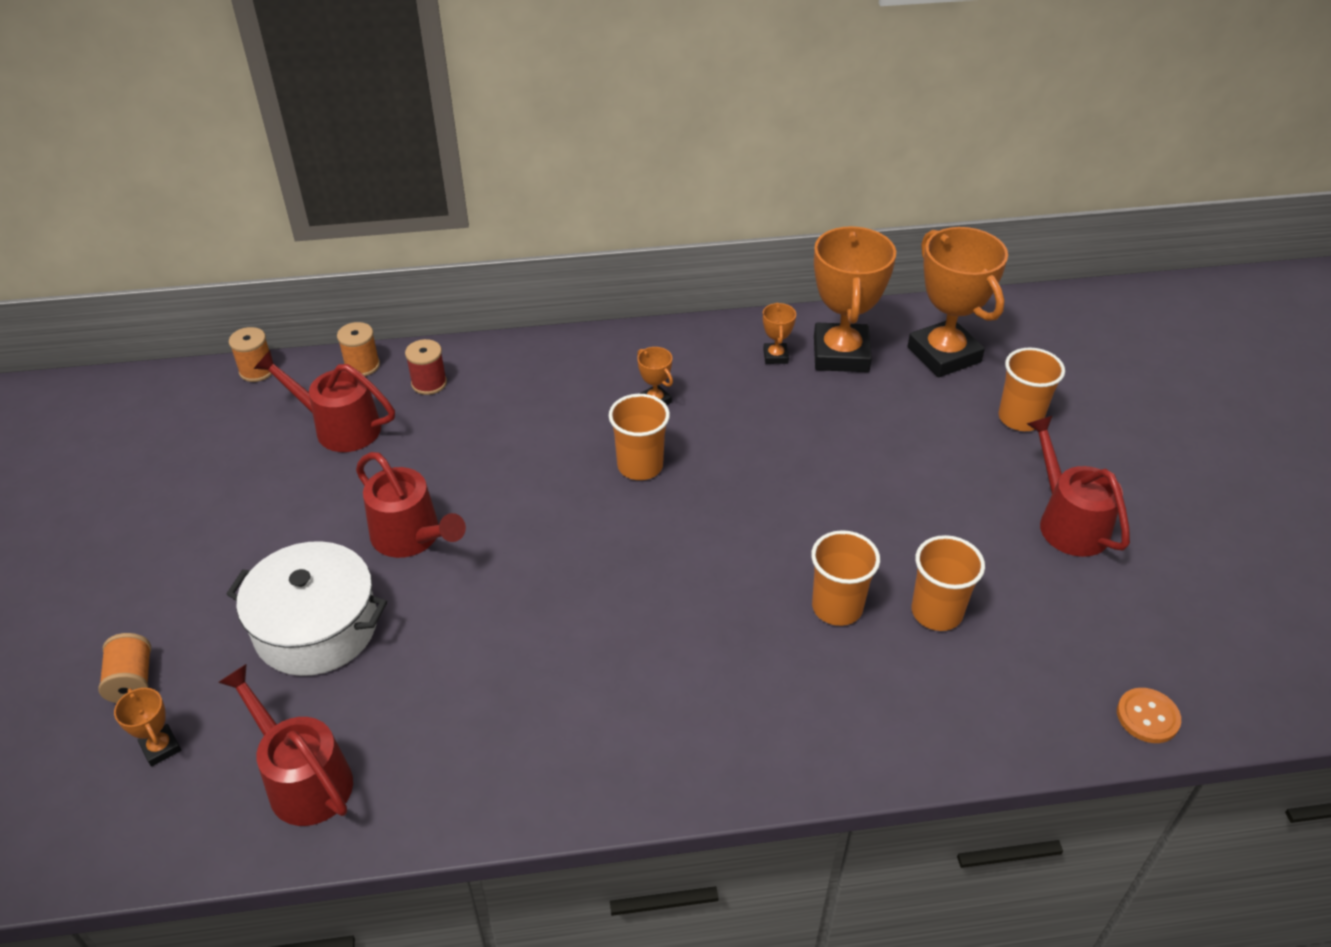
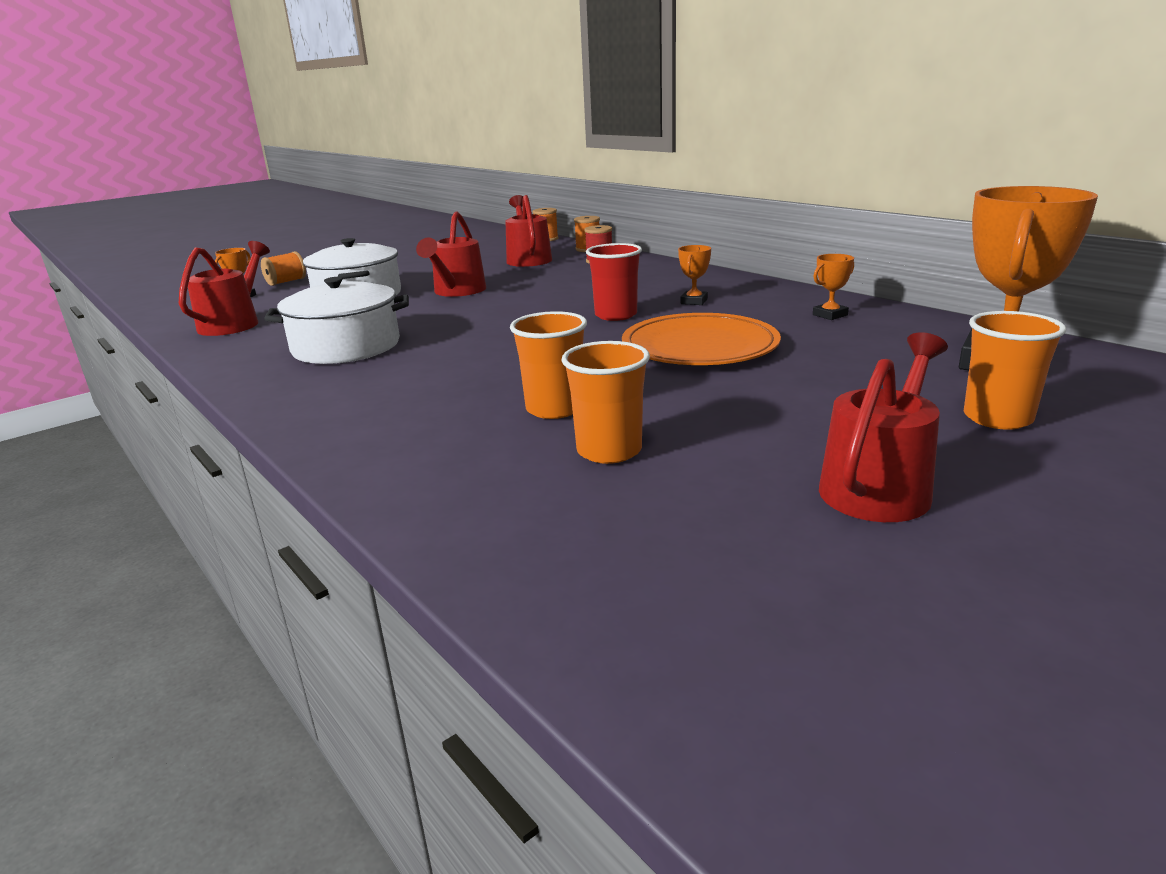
camera: 60 degrees right, 20 degrees down
orange cup [609,394,670,480] -> red cup [586,243,642,321]
orange trophy [814,226,896,372] -> none
orange button [1117,688,1181,743] -> none
none -> white pot [264,277,409,364]
none -> orange plate [622,313,781,365]

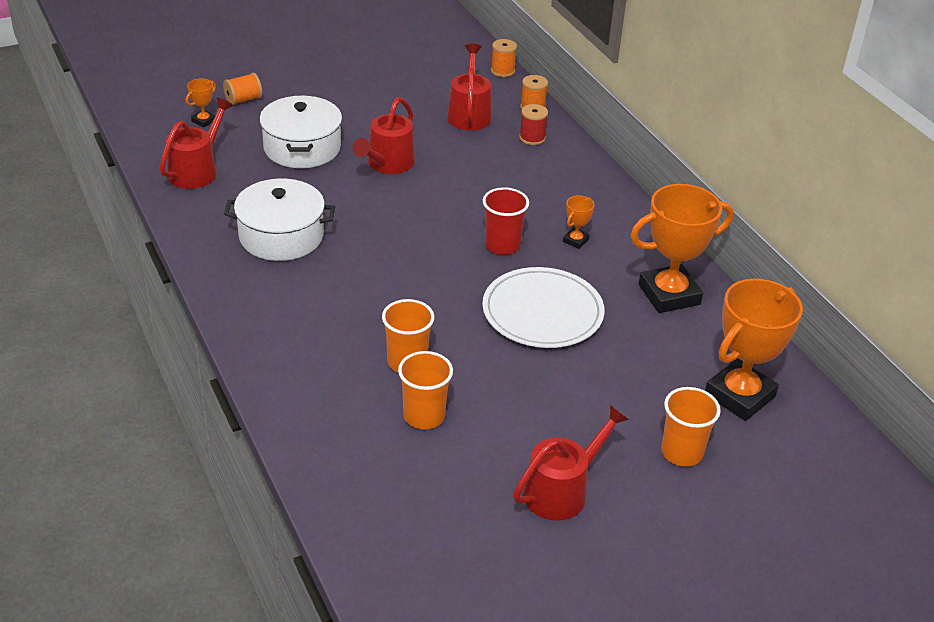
camera: 10 degrees right, 15 degrees up
orange plate [622,313,781,365] -> white plate [482,267,604,348]
orange trophy [813,254,854,320] -> orange trophy [630,184,734,313], size x2.32

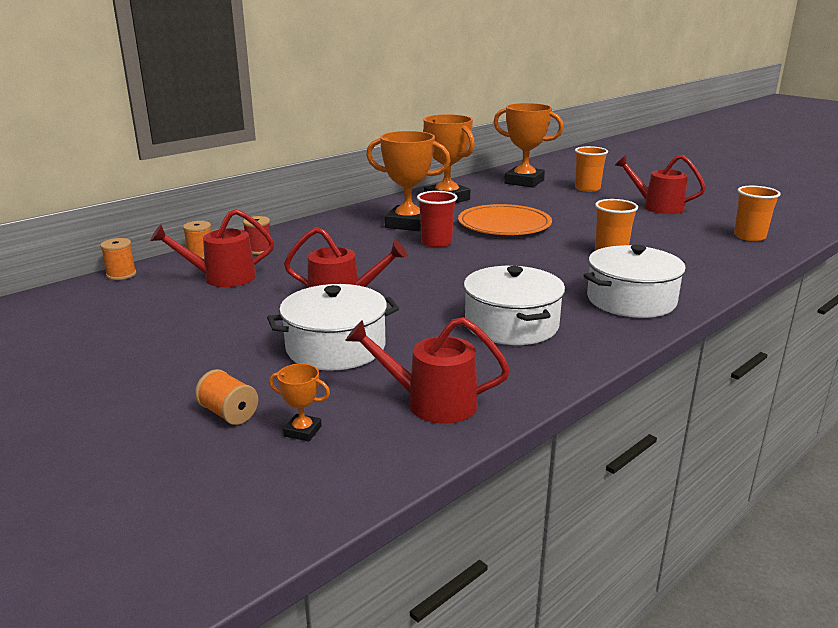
camera: 105 degrees left, 15 degrees down
orange cup [398,351,453,429] -> orange cup moved to [734,186,781,241]
white plate [482,267,604,348] -> orange plate [458,204,552,235]
orange trophy [563,195,595,249] -> orange trophy [366,131,451,231], size x2.32
none -> white pot [583,245,686,318]

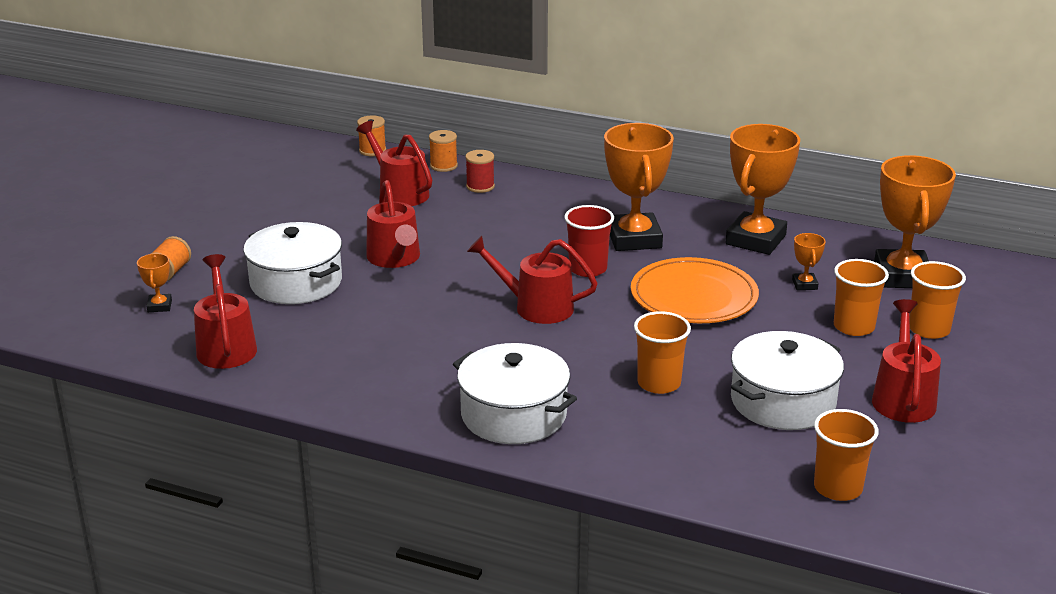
camera: 65 degrees right, 5 degrees up
white pot [464,266,565,345] -> white pot moved to [731,331,844,430]
none -> red watering can [467,236,598,324]
none -> orange trophy [792,233,826,290]
none -> orange cup [834,259,889,336]

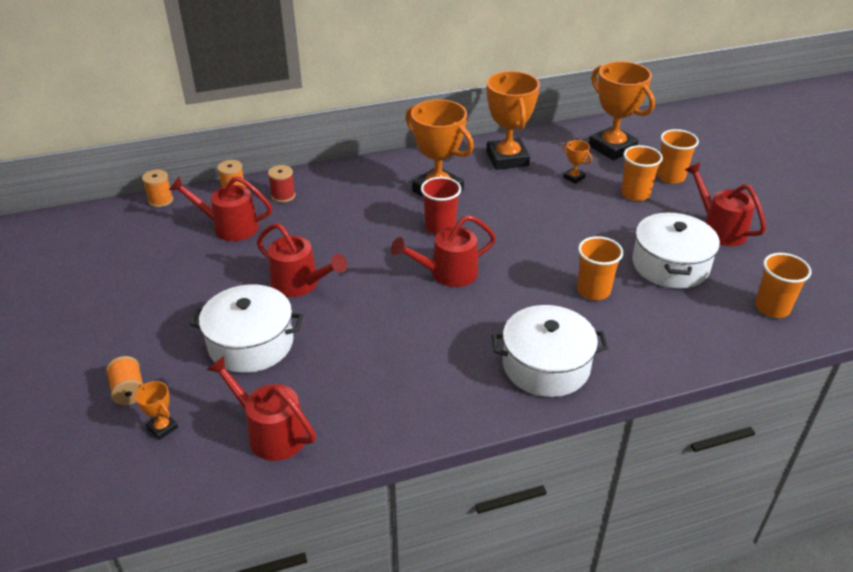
camera: 40 degrees left, 10 degrees up
orange plate [631,257,759,323] -> none

